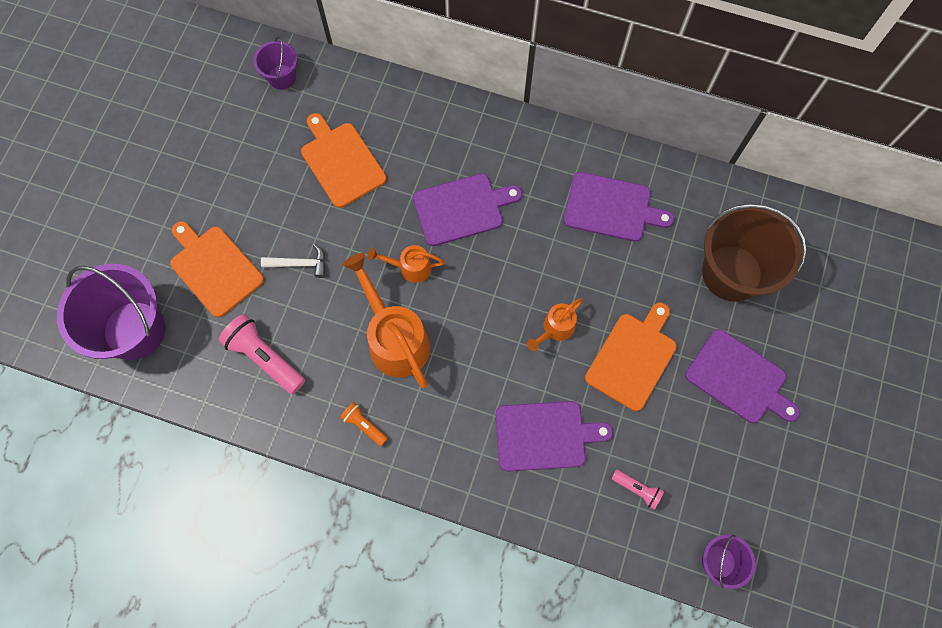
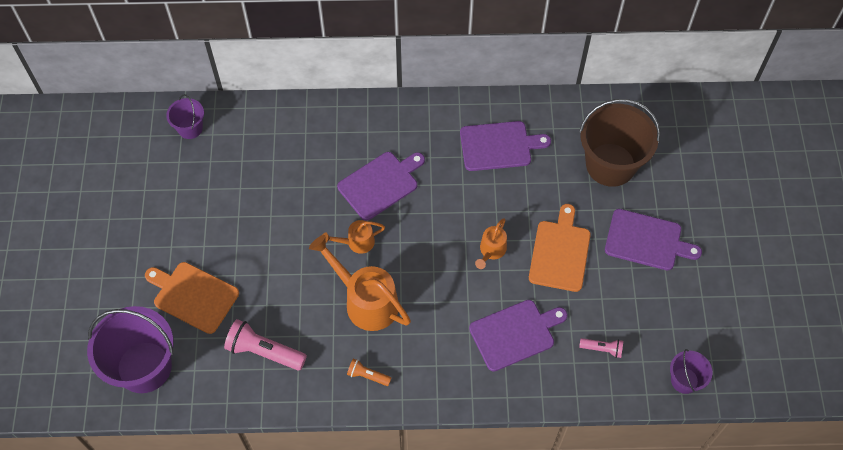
camera: 20 degrees left, 10 degrees down
white hammer [261,244,326,278] -> none
orange cutting board [301,113,386,208] -> none

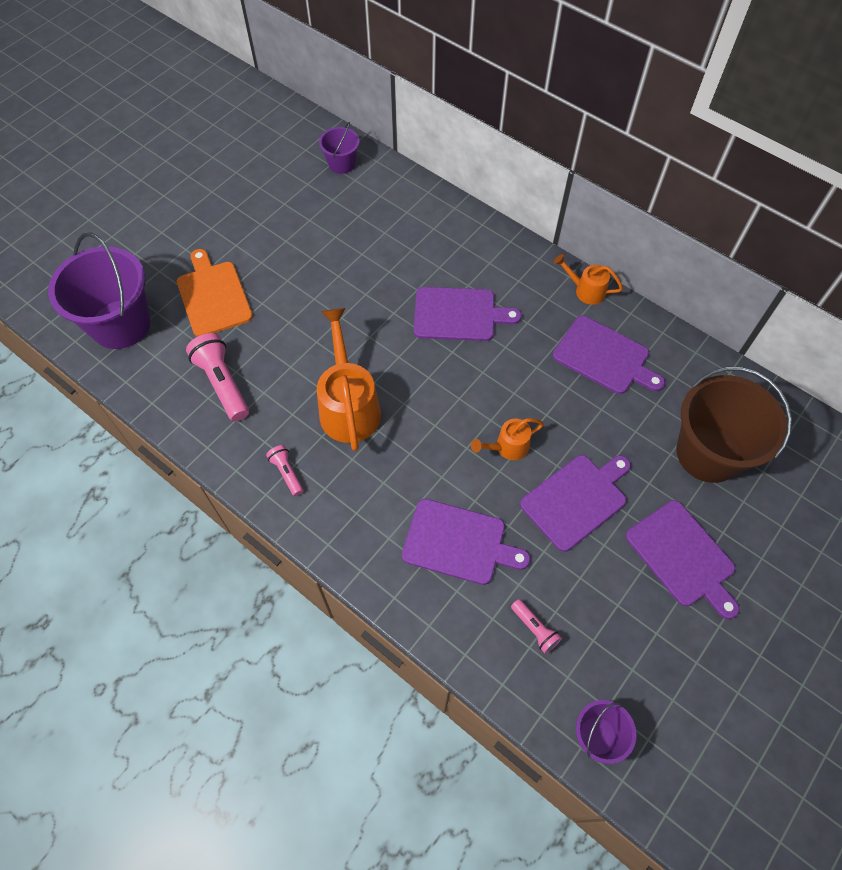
camera: 40 degrees right, 0 degrees up
orange watering can [323,220,385,254] -> orange watering can moved to [554,254,623,305]
orange flashlight [347,359,391,386] -> pink flashlight [266,445,303,496]
orange cutting board [529,204,591,292] -> purple cutting board [520,455,631,552]

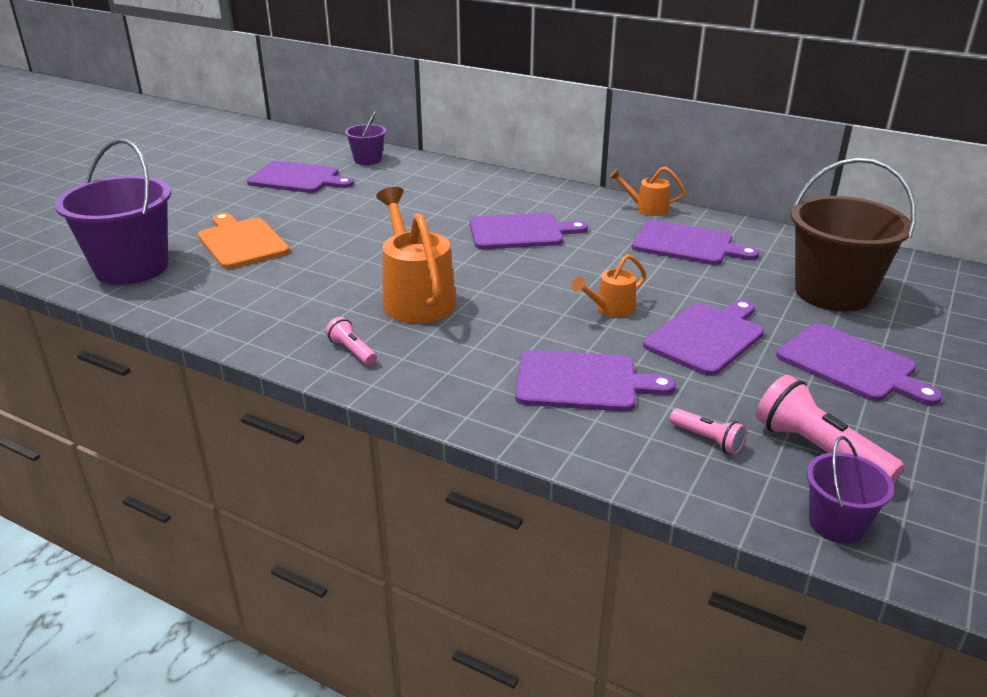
camera: 10 degrees left, 30 degrees down
pink flashlight [186,333,249,422] -> pink flashlight moved to [756,375,904,484]
none -> purple cutting board [247,161,354,193]

